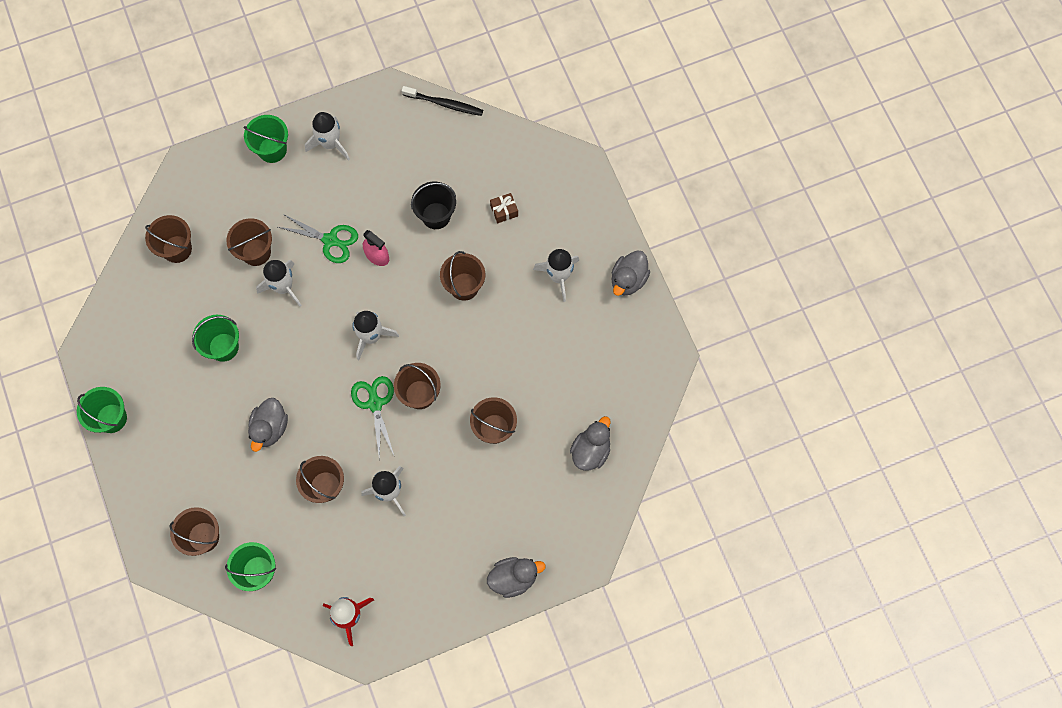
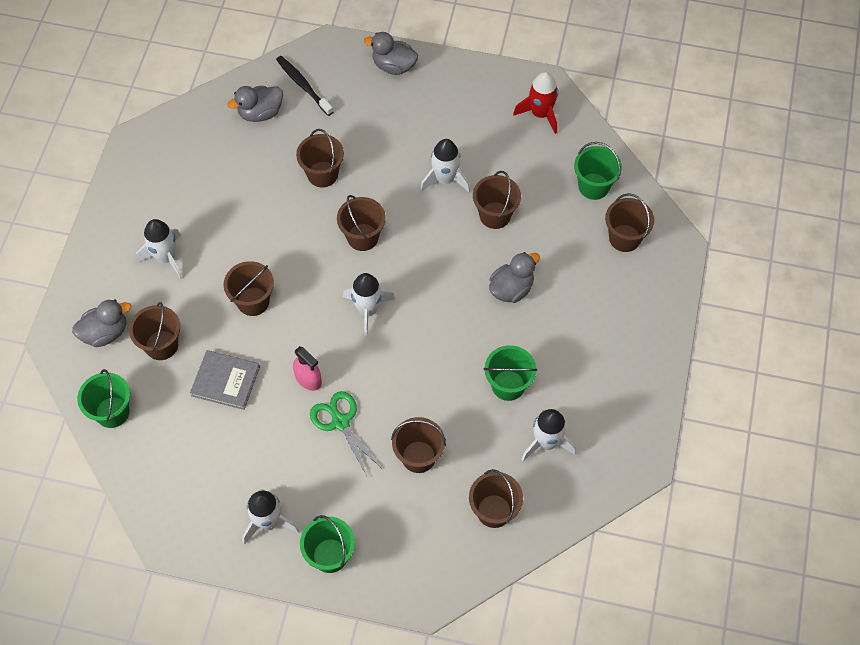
camera: 145 degrees left, 10 degrees down
green bucket [77,387,127,433] -> green bucket moved to [77,369,130,428]
white rocket [256,260,302,307] -> white rocket moved to [521,409,576,461]
green scissors [351,376,395,458] -> none
pink spray bottle [363,230,389,266] -> pink spray bottle turned 150 degrees clockwise [293,346,322,391]
black toothbrush [401,86,483,116] -> black toothbrush moved to [276,56,333,116]
black bucket [411,182,456,229] -> grey book [190,350,260,410]
brown gift [490,193,518,223] -> brown bucket [129,302,180,360]
grey duck [611,250,650,296] -> grey duck moved to [72,300,131,347]

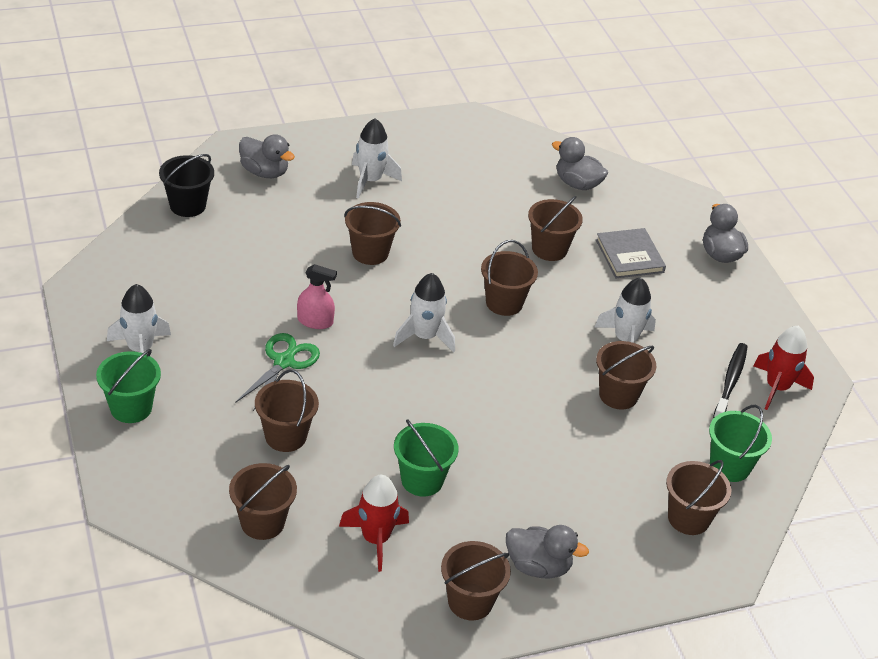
camera: 55 degrees right, 20 degrees down
green bucket [77,369,130,428] -> black bucket [159,154,214,217]
brown bucket [129,302,180,360] -> brown bucket moved to [441,541,511,620]
grey book [190,350,260,410] -> grey book moved to [596,228,666,278]
black toothbrush [276,56,333,116] -> black toothbrush moved to [713,343,748,418]
pink spray bottle [293,346,322,391] -> pink spray bottle turned 90 degrees counterclockwise [297,264,337,329]
grey duck [489,252,540,303] -> grey duck moved to [506,525,589,578]
white rocket [521,409,576,461] -> red rocket [339,475,409,572]

